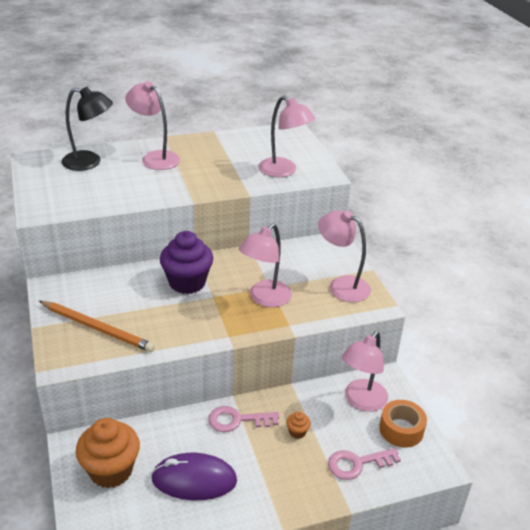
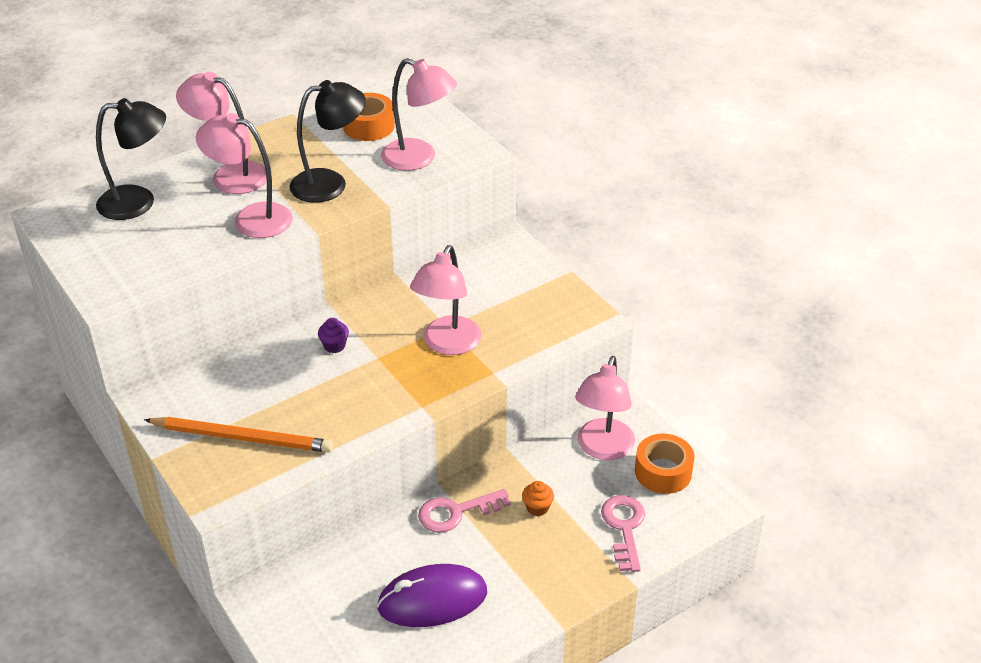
camera: 15 degrees left, 5 degrees up
orange cupcake [76,418,140,488] -> none
purple cupcake [160,231,213,294] -> purple cupcake [318,318,349,353], size x0.42
pink lamp [318,210,371,302] -> pink lamp moved to [196,113,293,238]
pink key [328,448,401,480] -> pink key turned 120 degrees clockwise [601,495,645,572]
none -> black lamp [289,80,366,203]
none -> orange tape [343,93,395,141]

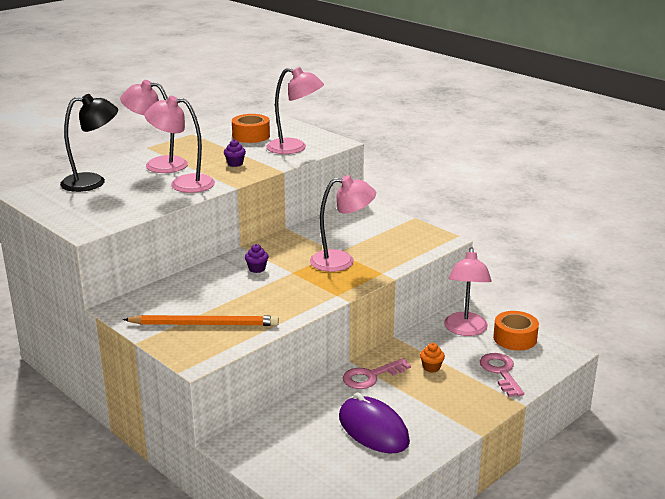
camera: 10 degrees left, 15 degrees down
black lamp [289,80,366,203] -> purple cupcake [224,139,246,167]
purple mouse [377,564,487,627] -> purple mouse turned 75 degrees clockwise [339,393,410,454]
pink lamp [410,245,481,355] -> pink lamp turned 105 degrees counterclockwise [310,175,376,272]

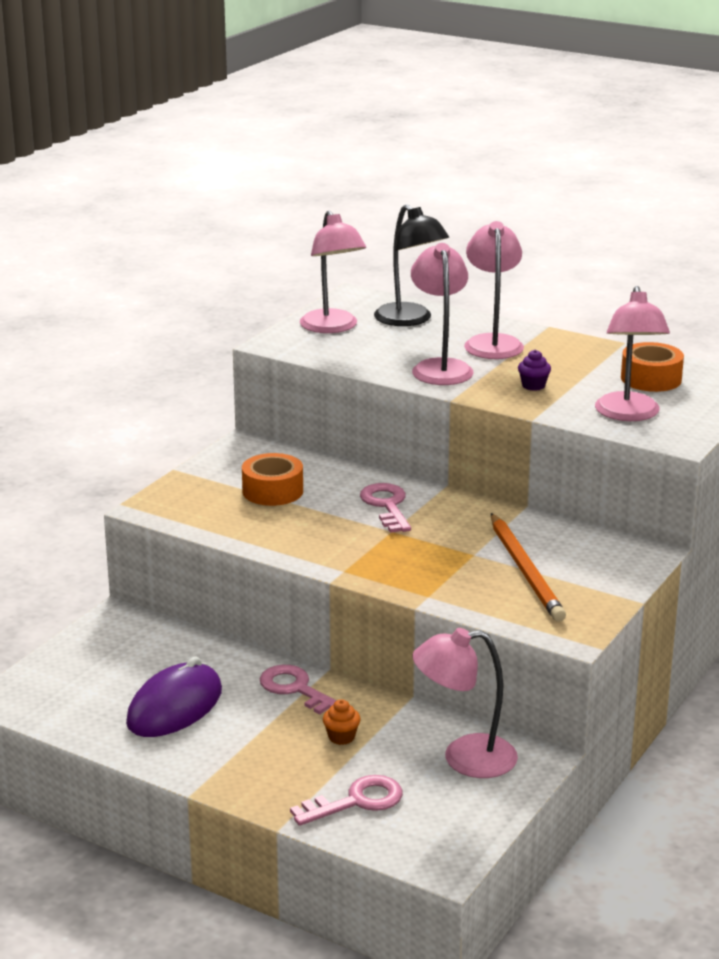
camera: 75 degrees right, 0 degrees up
orange pencil [123,315,279,326] -> orange pencil moved to [491,513,566,622]
purple cupcake [245,244,269,273] -> pink key [360,483,411,533]
pink lamp [310,175,376,272] -> pink lamp moved to [300,210,366,333]
orange tape [493,311,539,351] -> orange tape moved to [242,453,303,506]

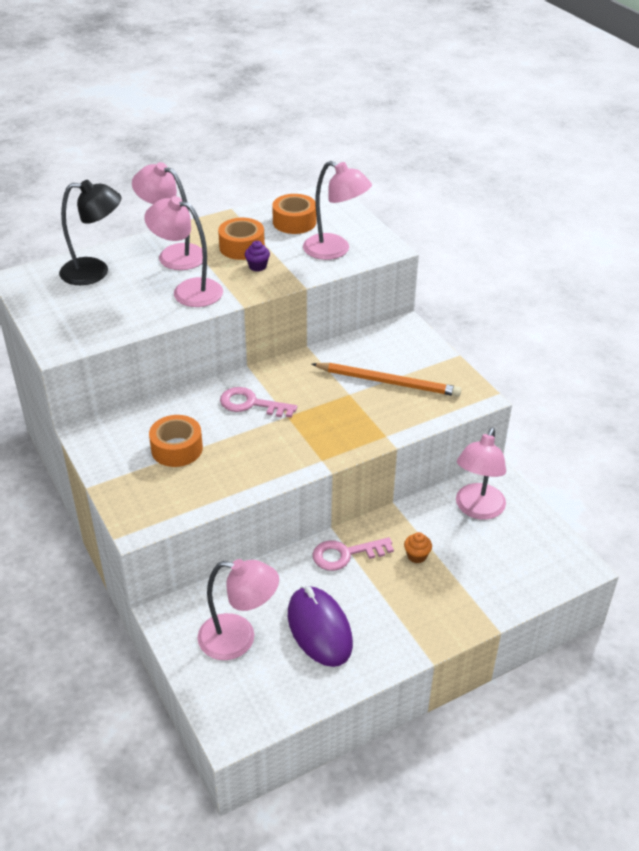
camera: 60 degrees left, 15 degrees up
pink key [290,775,403,826] -> none
pink lamp [300,210,366,333] -> pink lamp moved to [197,559,279,660]
none -> orange tape [218,218,265,260]

